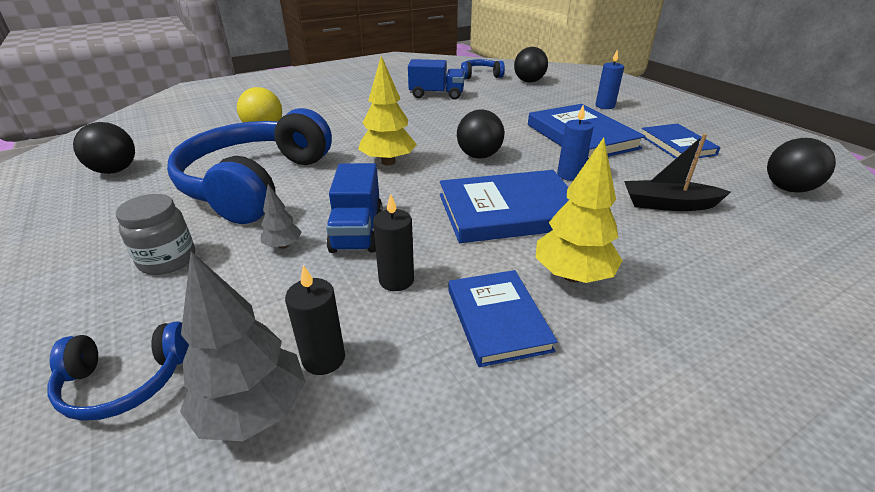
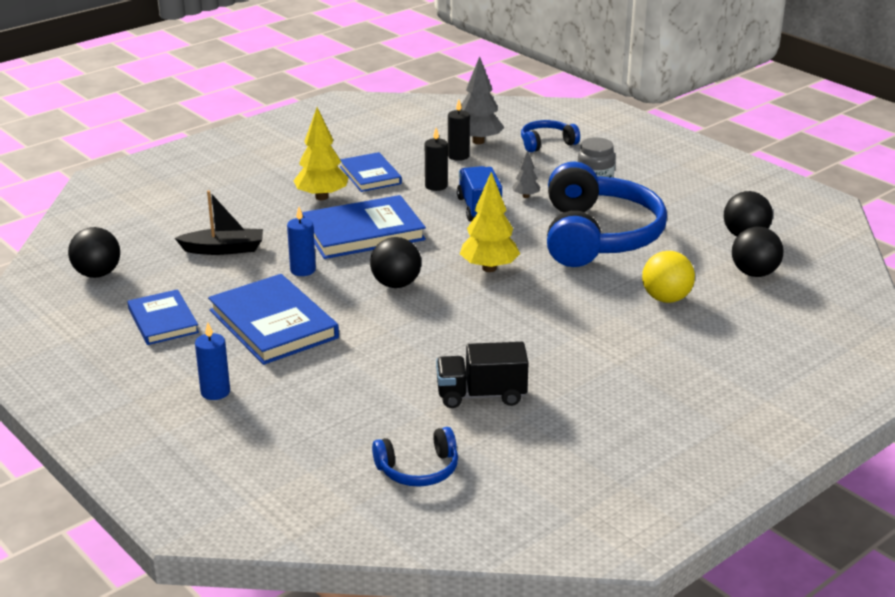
camera: 170 degrees right, 5 degrees down
blue truck [408,59,465,100] -> black truck [436,342,529,408]
black ball [514,47,548,83] -> black ball moved to [732,227,783,277]

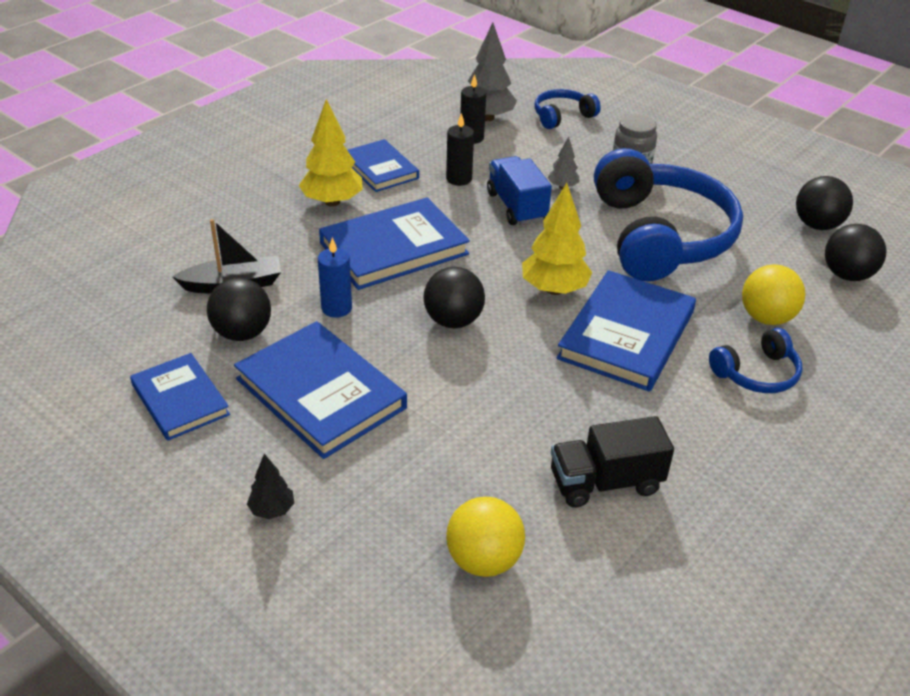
camera: 10 degrees left, 10 degrees up
black ball [68,227,120,278] -> black ball moved to [207,278,271,341]
blue candle [195,323,230,400] -> black tree [247,454,294,519]
blue headphones [372,427,458,487] -> blue headphones moved to [709,328,802,393]
none -> yellow ball [446,497,525,577]
none -> blue book [556,270,696,392]

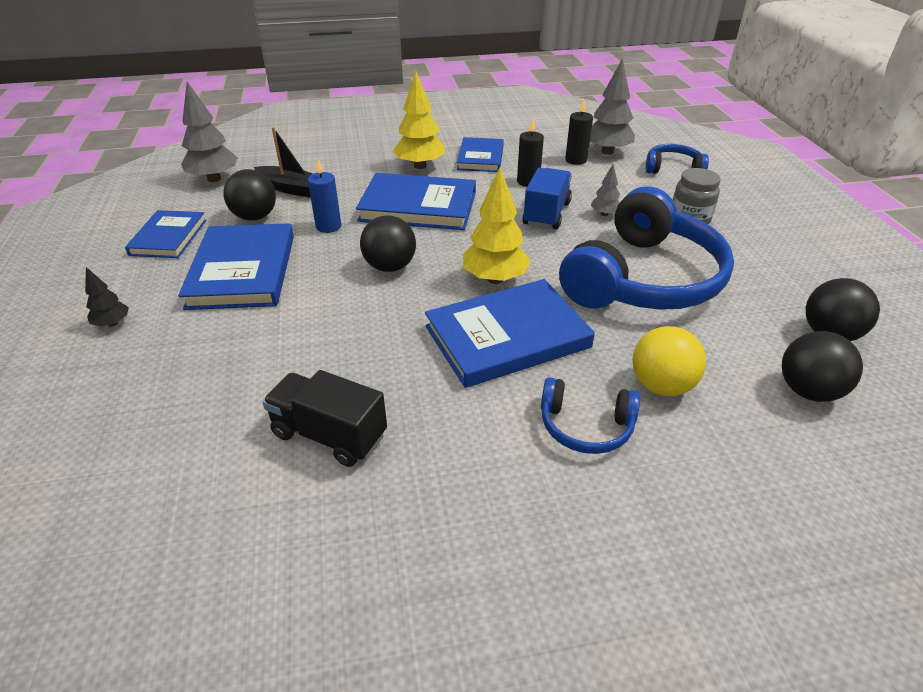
camera: 40 degrees right, 0 degrees up
yellow ball [446,497,525,577] -> none
none -> grey tree [181,82,238,182]

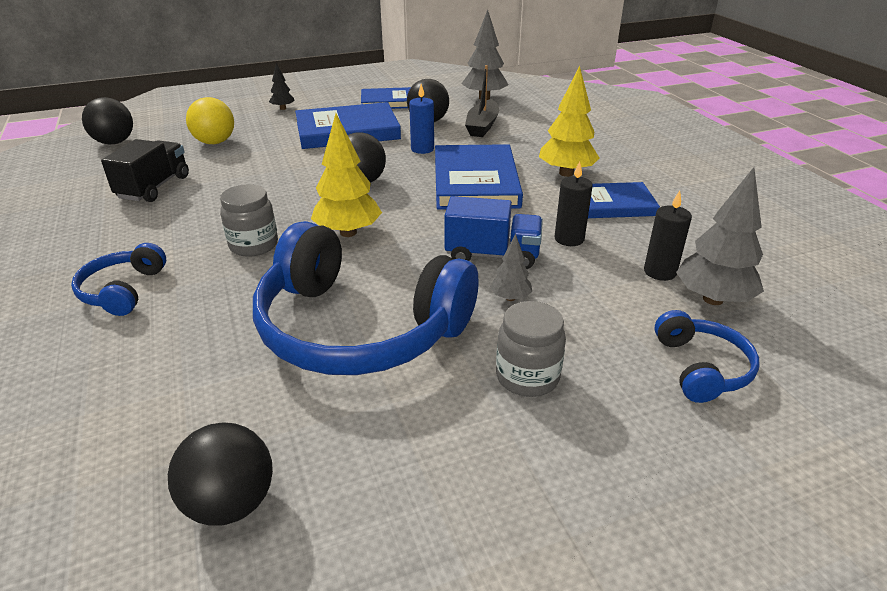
camera: 80 degrees right, 5 degrees down
blue book [425,279,595,388] -> grey jar [220,184,278,257]
yellow ball [632,326,706,396] -> yellow ball moved to [186,97,234,144]
black ball [782,331,863,402] -> black ball moved to [82,97,133,145]

